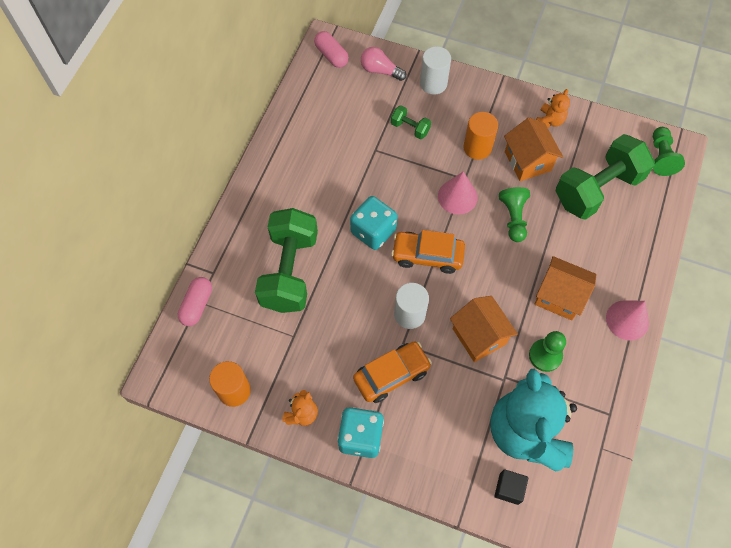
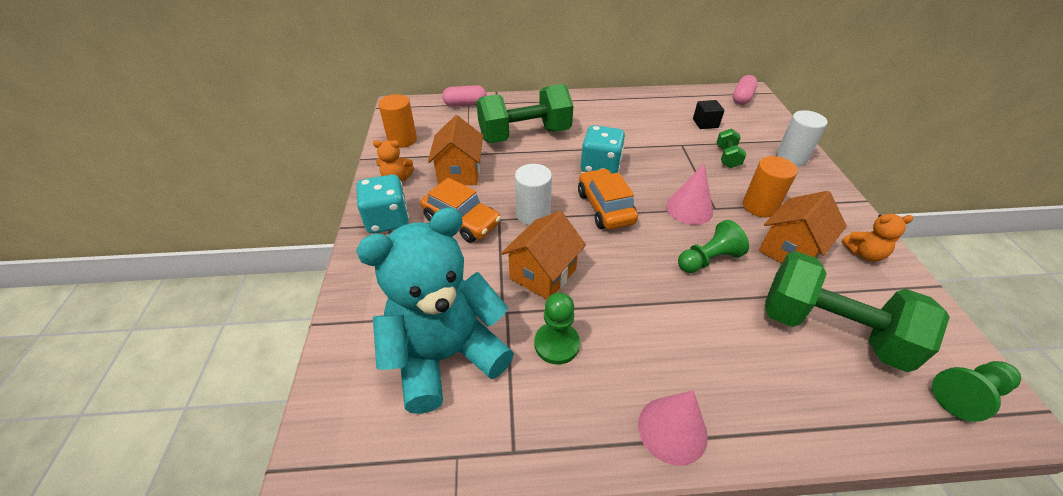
camera: 65 degrees right, 20 degrees down
pink light bulb [361,47,407,81] -> none
black cube [494,469,528,505] -> black cube moved to [693,100,724,129]
orange house [535,256,597,320] -> orange house moved to [428,115,483,185]

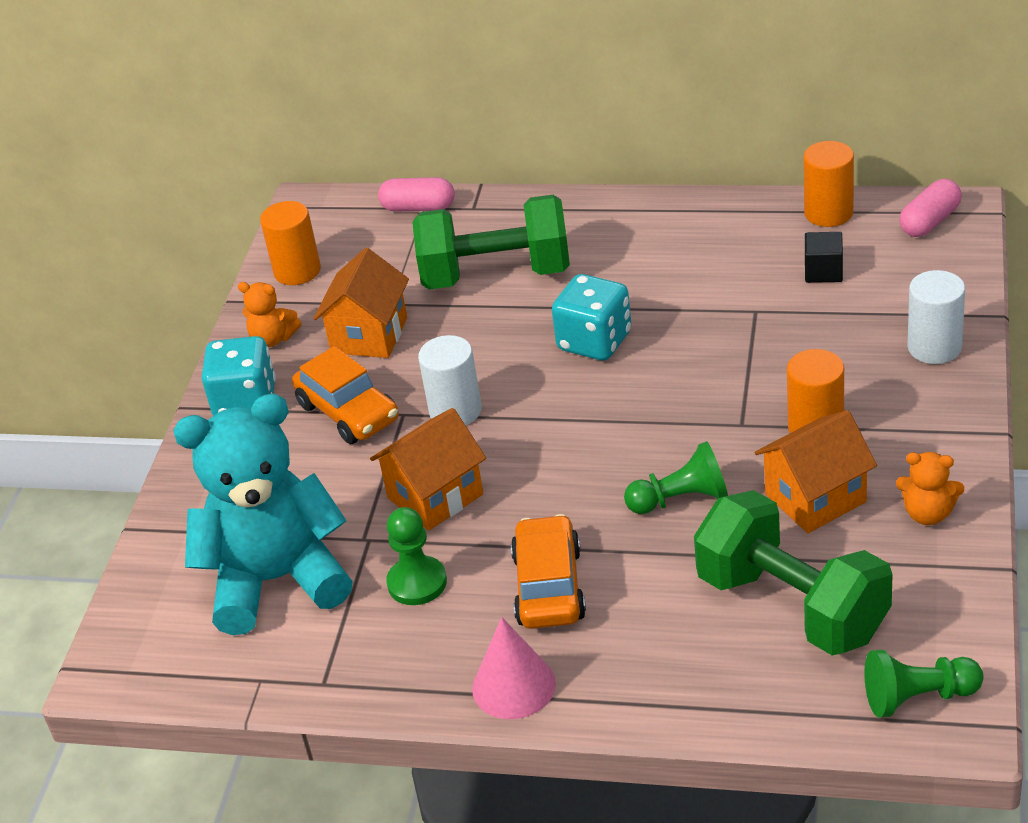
camera: 20 degrees right, 5 degrees down
orange car [578,168,638,230] -> orange car moved to [511,514,586,629]
pink cone [666,163,713,225] -> none
green dumbbell [717,128,746,168] -> none
none -> orange cylinder [803,141,854,227]

